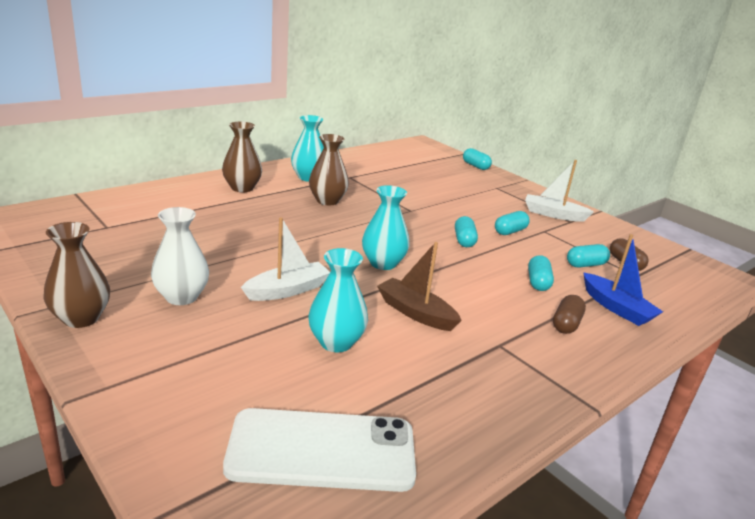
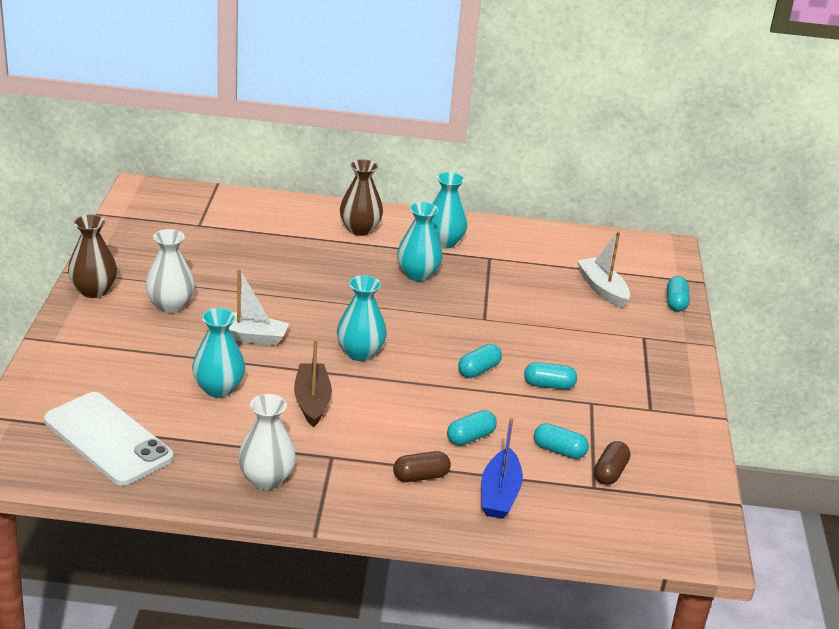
camera: 45 degrees right, 5 degrees up
brown vase [309,134,349,205] -> turquoise vase [397,202,443,281]
white boat [525,160,594,222] -> white boat moved to [577,232,630,308]
none -> white vase [238,394,296,490]

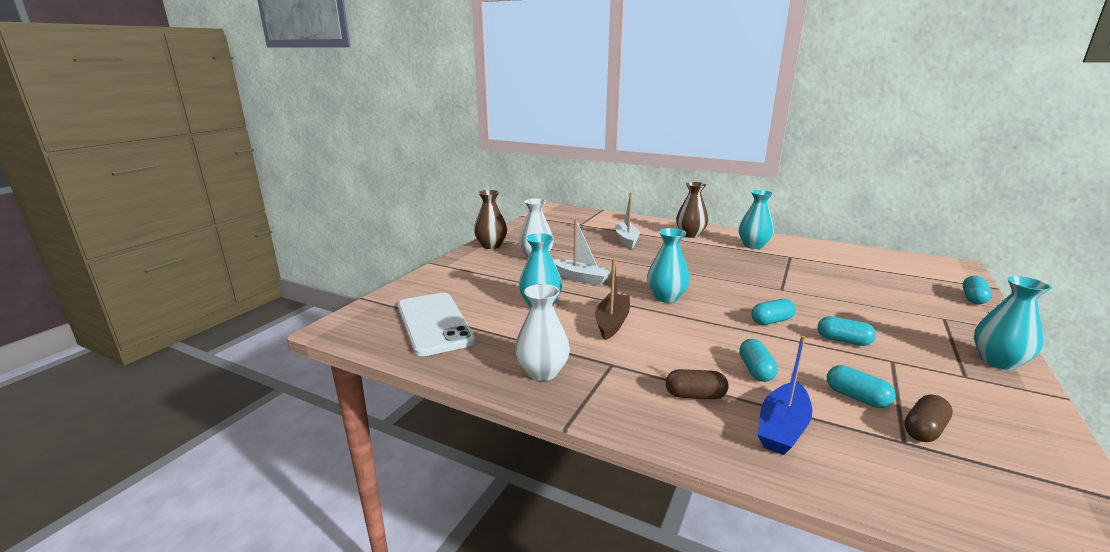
camera: 25 degrees right, 10 degrees down
turquoise vase [397,202,443,281] -> turquoise vase moved to [974,276,1052,370]
turquoise capsule [447,410,497,446] -> turquoise capsule turned 75 degrees counterclockwise [739,339,778,382]
white boat [577,232,630,308] -> white boat moved to [615,192,640,249]

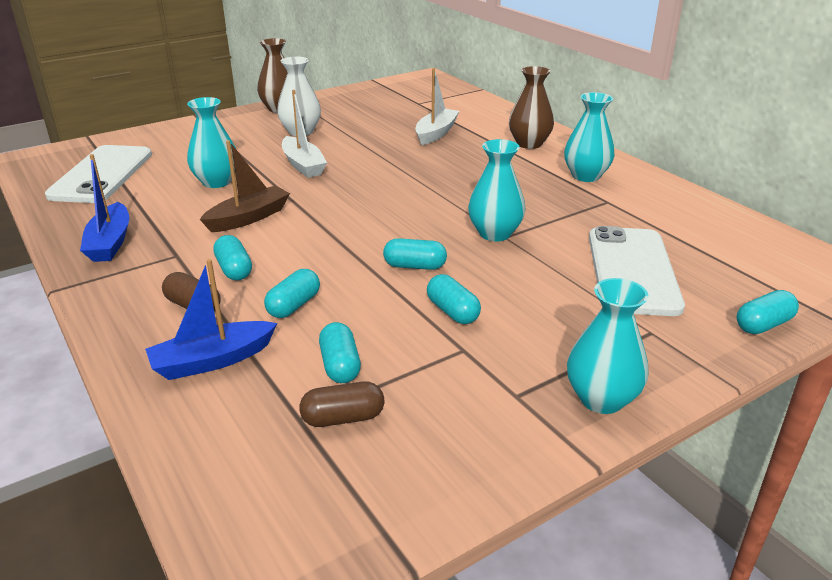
camera: 30 degrees right, 10 degrees up
white vase [515,284,570,381] -> blue boat [80,154,129,262]
turquoise vase [647,228,690,303] -> turquoise vase moved to [468,139,526,241]
none -> turquoise capsule [213,235,252,280]
none -> white phone [589,226,685,316]

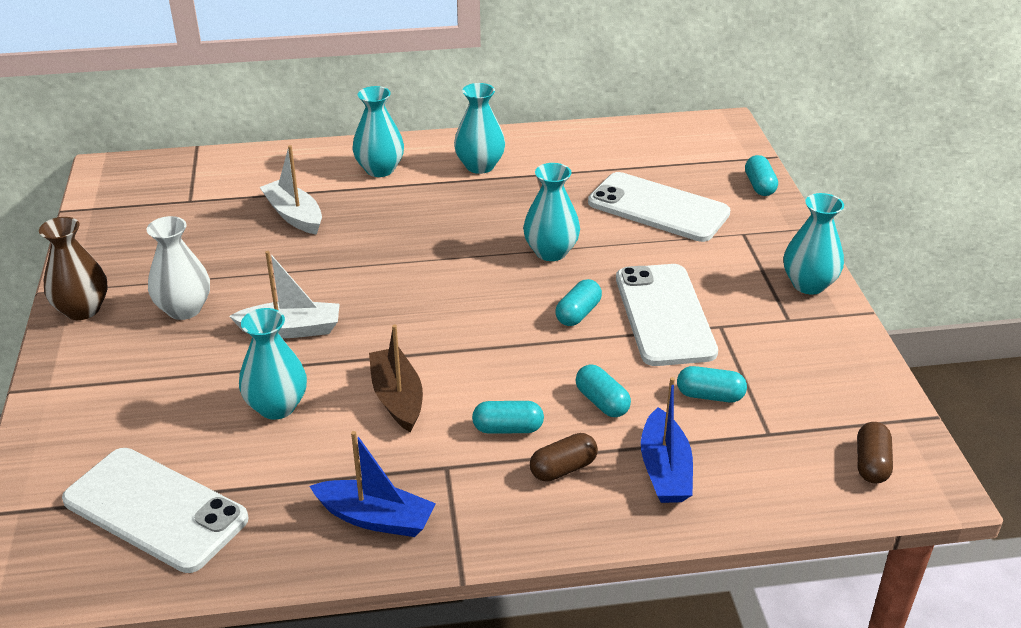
camera: 65 degrees left, 5 degrees up
brown capsule [299,382,384,427] -> brown capsule moved to [857,422,893,483]
turquoise capsule [427,274,481,324] -> white phone [616,264,718,366]
brown vase [509,66,554,149] -> turquoise vase [352,86,404,177]

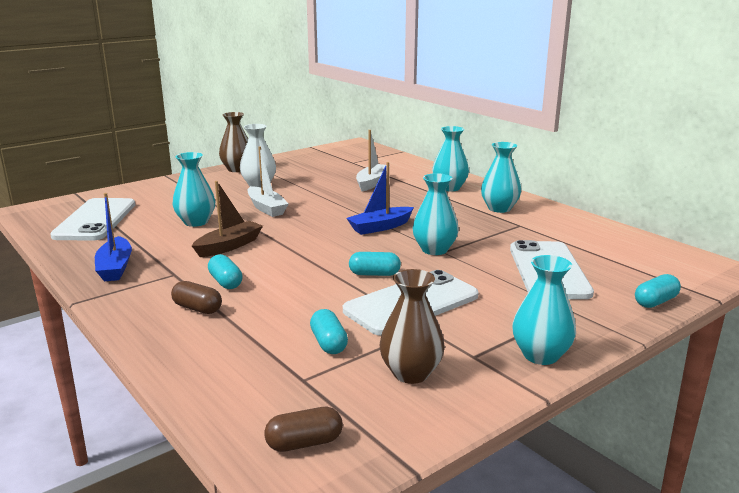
camera: 60 degrees right, 15 degrees down
turquoise capsule [576,365,631,417] -> none
blue boat [641,377,693,503] -> blue boat moved to [346,162,414,235]
none -> brown vase [380,269,445,384]

